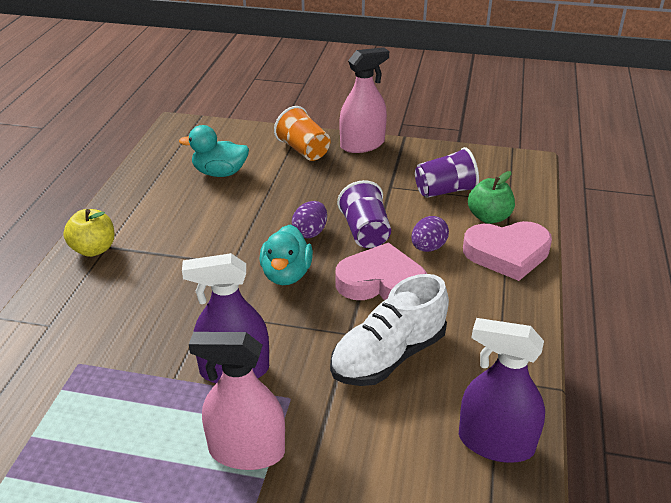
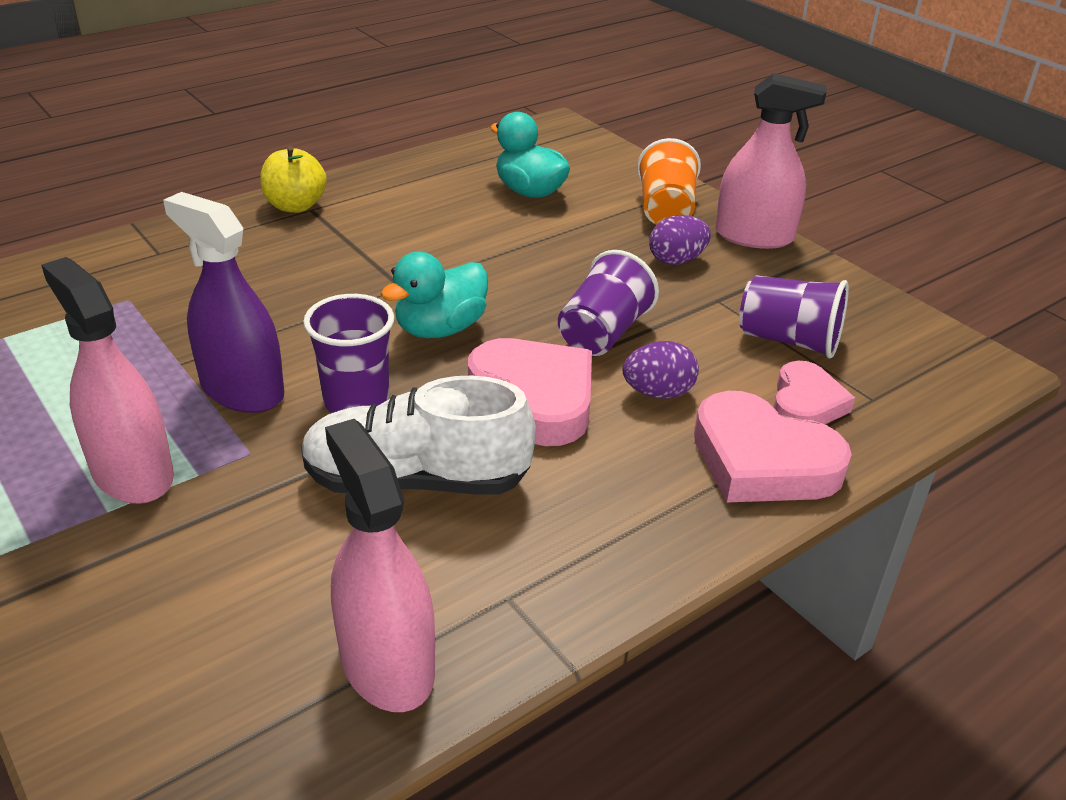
camera: 40 degrees right, 0 degrees up
purple egg [292,201,327,238] -> purple egg moved to [649,215,711,265]
purple spray bottle [459,318,545,463] -> pink spray bottle [325,419,435,712]
green apple [468,171,515,224] -> pink heart [773,361,855,424]
none -> purple cup [303,294,394,413]

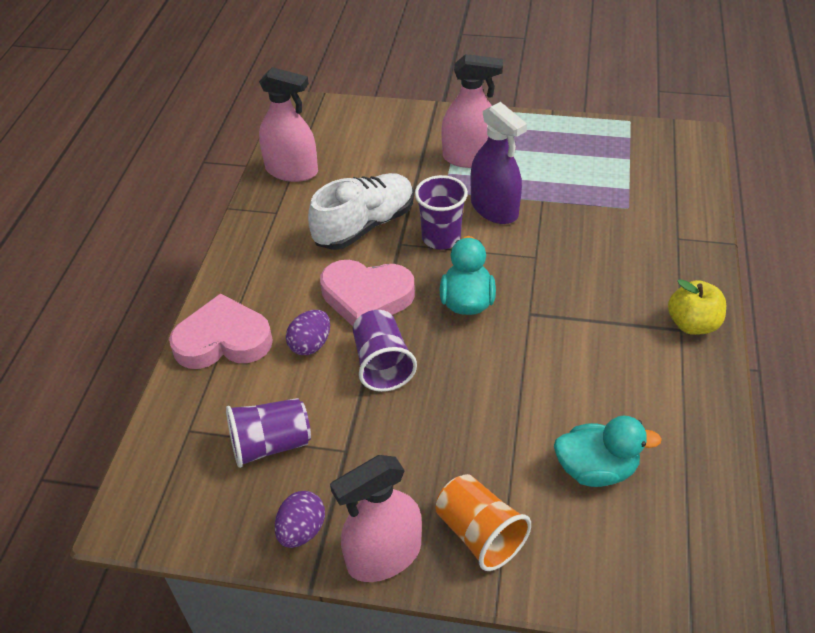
camera: 140 degrees right, 10 degrees up
purple spray bottle [163,192,284,413] -> purple spray bottle turned 60 degrees clockwise [470,102,527,224]
purple egg [649,215,711,265] -> purple egg moved to [275,491,325,548]
pink heart [773,361,855,424] -> none

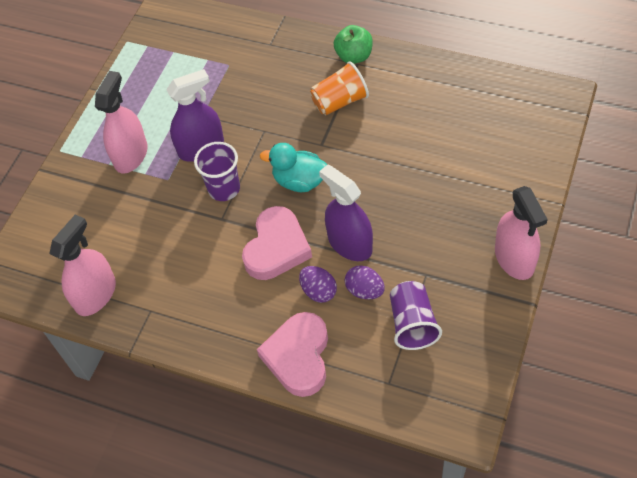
camera: 75 degrees left, 10 degrees up
purple egg [275,491,325,548] -> purple egg moved to [345,265,385,299]
white shoe [308,173,414,250] -> none
purple cup [353,310,417,392] -> purple spray bottle [319,164,373,261]
orange cup [435,474,531,571] -> orange cup moved to [310,61,369,115]
turquoise duck [554,416,662,487] -> none
yellow apple [668,279,726,335] -> green apple [334,25,373,64]

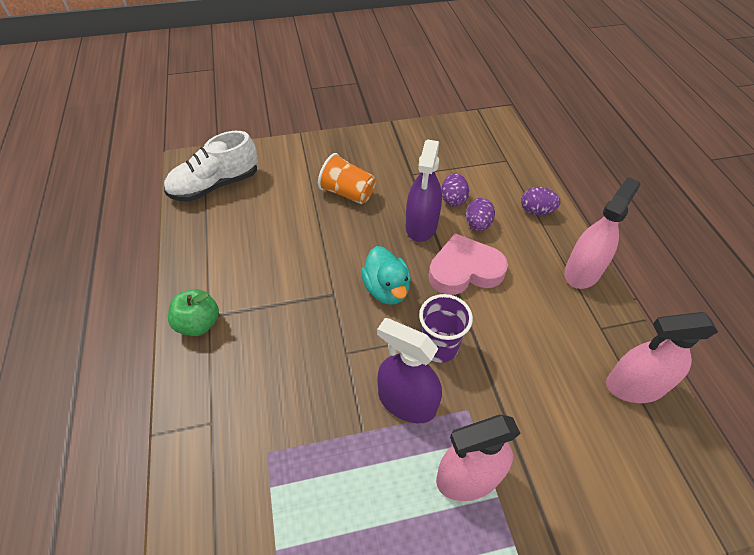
camera: 130 degrees left, 5 degrees down
pink heart [257,312,328,397] -> purple egg [521,187,560,215]
orange cup [310,61,369,115] -> orange cup moved to [318,153,376,204]
purple cup [390,281,442,350] -> none
pink spray bottle [495,186,548,280] -> pink spray bottle moved to [564,177,640,289]
none -> white shoe [164,131,258,202]

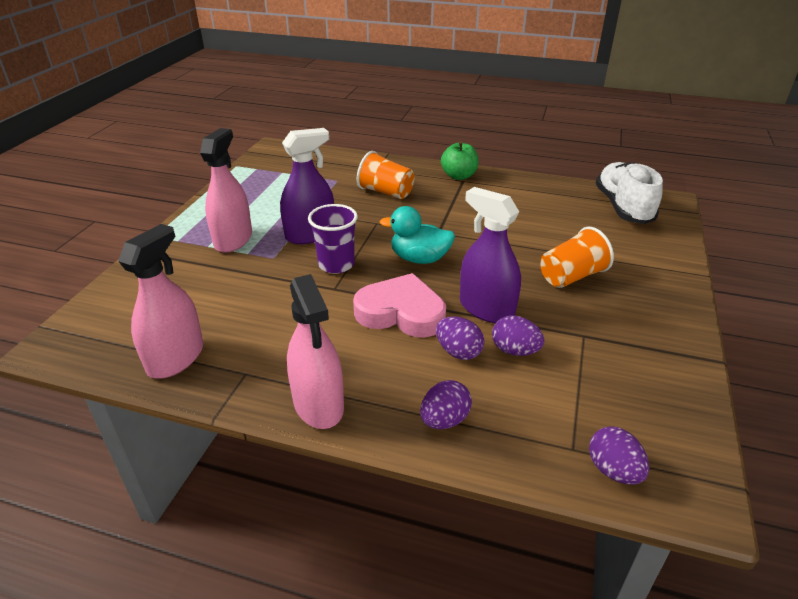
camera: 120 degrees right, 15 degrees down
pink heart [429,233,508,295] -> pink heart turned 90 degrees counterclockwise [353,273,446,337]
none -> orange cup [357,151,414,199]
none -> purple egg [589,427,649,485]

